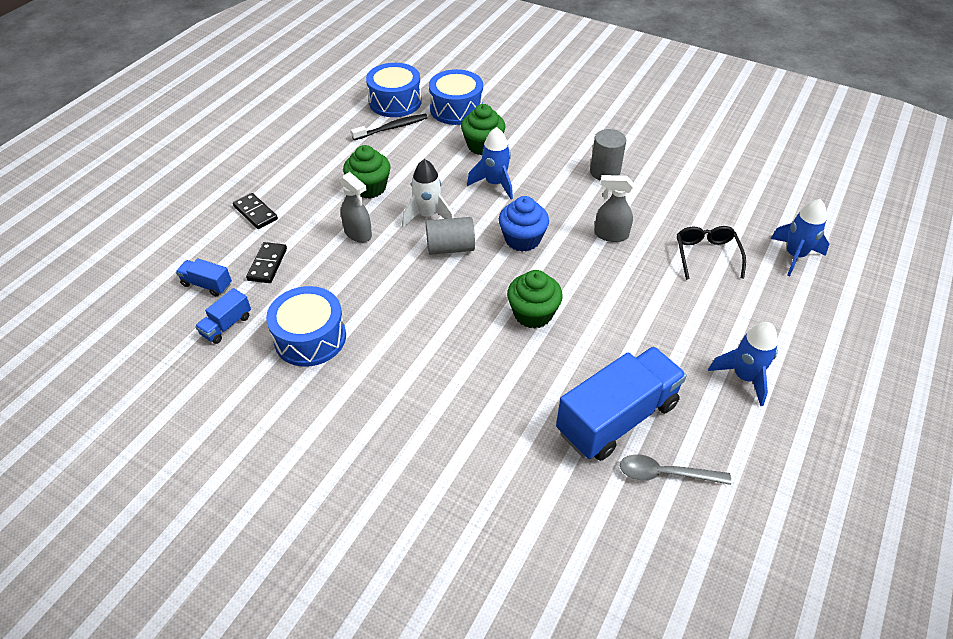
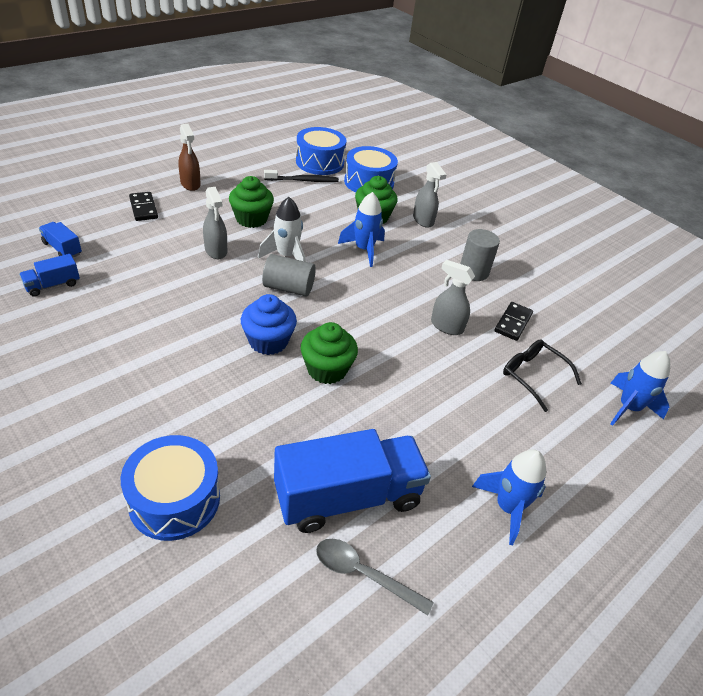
camera: 15 degrees right, 5 degrees down
black domino [246,242,287,283] -> black domino moved to [495,302,533,341]
blue drum [266,286,346,367] -> blue drum moved to [121,435,220,541]
blue cupcake [499,196,549,252] -> blue cupcake moved to [241,294,297,355]
black glasses [677,226,746,280] -> black glasses turned 60 degrees counterclockwise [503,339,582,412]
none -> brown spray bottle [178,124,201,191]
none -> grey spray bottle [413,162,447,228]

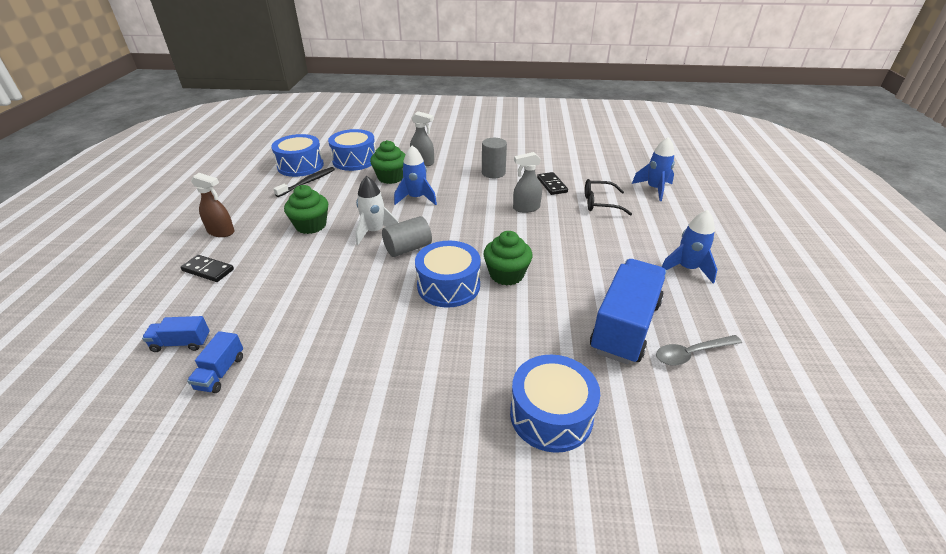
camera: 40 degrees left, 5 degrees down
grey spray bottle [203,187,227,259] -> none
blue cupcake [241,294,297,355] -> blue drum [415,241,481,308]

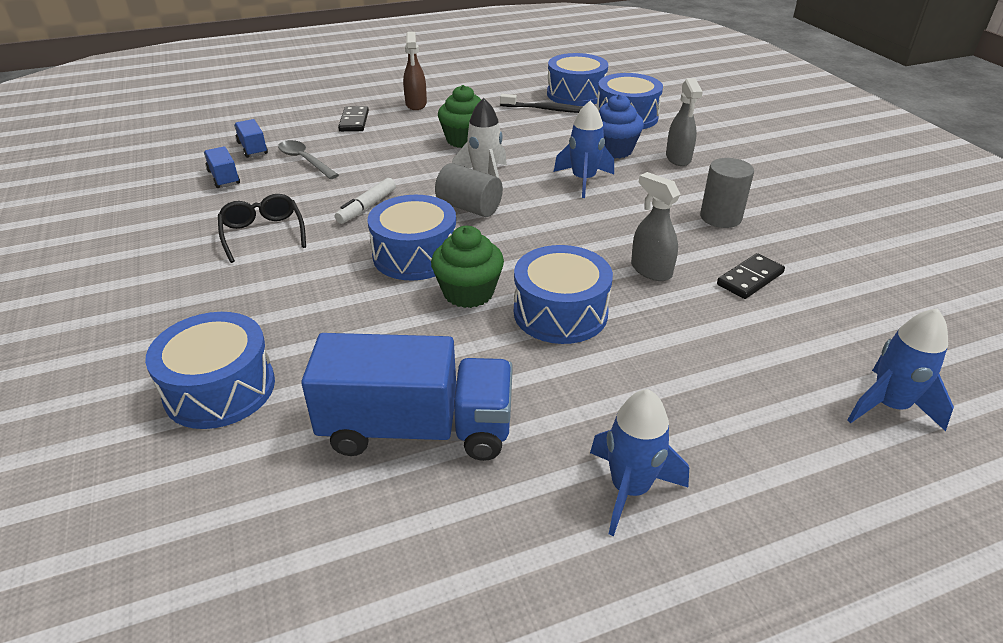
camera: 65 degrees right, 0 degrees up
blue truck [187,331,243,393] -> blue truck turned 75 degrees clockwise [204,146,240,188]
green cupcake [370,140,406,184] -> blue cupcake [599,94,644,159]
black glasses [585,179,632,216] -> black glasses moved to [218,194,306,263]
grey spoon [656,335,742,366] -> grey spoon moved to [278,140,339,179]
none -> white marker [335,178,396,224]
none -> blue drum [514,245,613,344]

